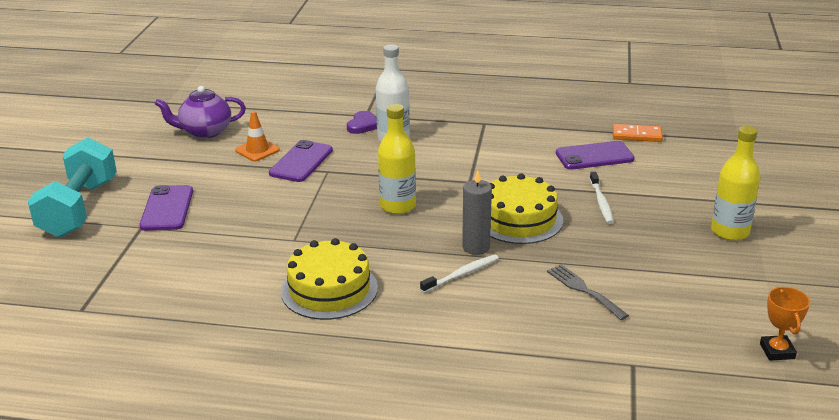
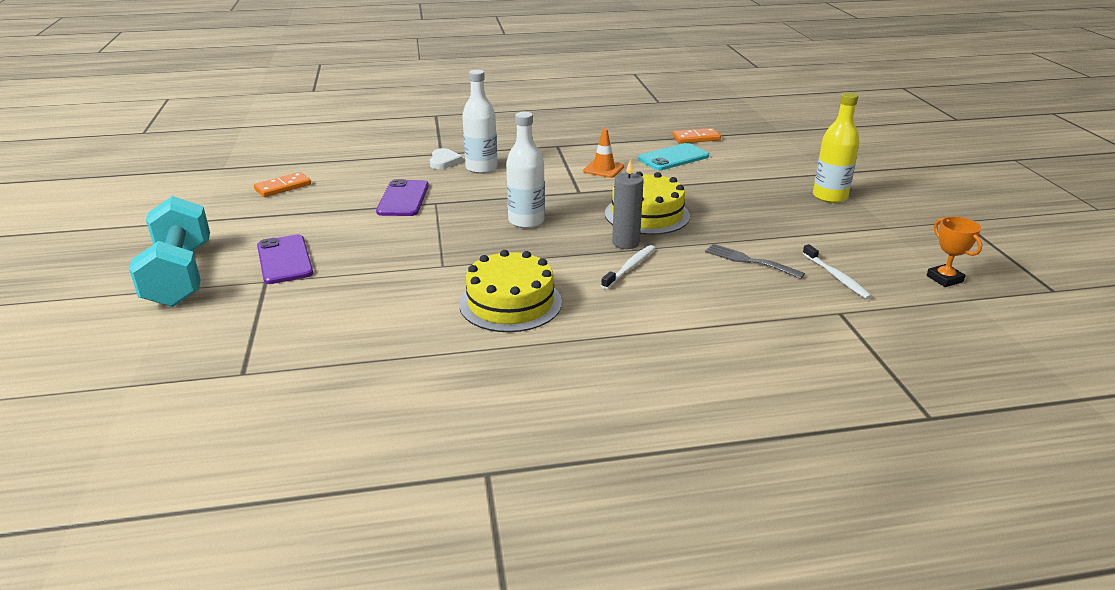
camera: 20 degrees left, 0 degrees up
purple teapot [155,86,246,138] -> orange domino [254,172,311,197]
orange traffic cone [235,111,280,162] -> orange traffic cone moved to [583,129,624,178]
purple heart [347,111,377,134] -> white heart [430,148,463,169]
yellow bottle [378,104,416,214] -> white bottle [506,112,545,228]
purple phone [556,141,635,170] -> turquoise phone [638,143,709,170]
white toothbrush [590,172,614,224] -> white toothbrush moved to [803,244,872,299]

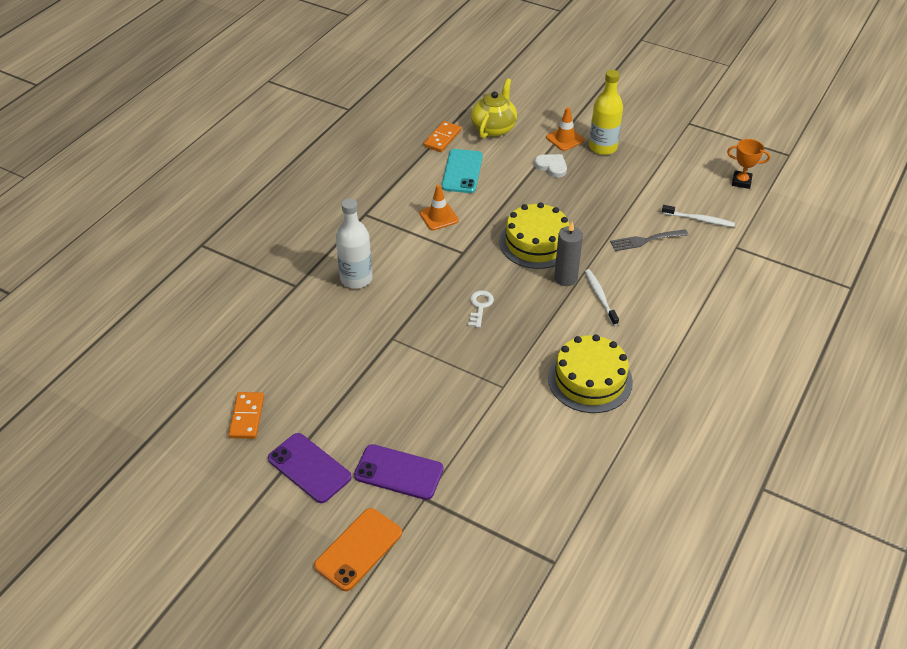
camera: 50 degrees left, 15 degrees up
turquoise dumbbell [129,196,210,307] -> orange phone [314,508,402,591]
purple phone [376,179,429,216] -> purple phone moved to [268,433,352,503]
white heart [430,148,463,169] -> white heart moved to [534,154,567,178]
white bottle [506,112,545,228] -> white key [468,290,494,328]
none -> yellow teapot [471,78,517,138]
none -> orange traffic cone [546,107,584,151]

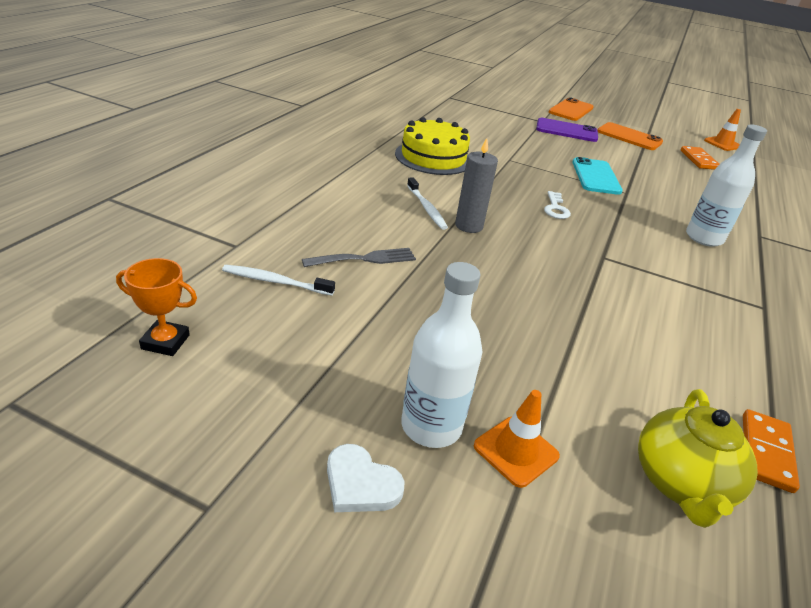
camera: 170 degrees right, 10 degrees down
purple phone [268,433,352,503] -> orange phone [598,122,663,150]
orange traffic cone [419,185,459,230] -> orange traffic cone moved to [704,109,741,151]
turquoise phone [442,149,483,193] -> turquoise phone moved to [572,157,623,195]
yellow cake [500,202,570,269] -> none
white heart [534,154,567,178] -> white heart moved to [327,444,405,512]
yellow bottle [589,70,623,155] -> white bottle [401,262,483,448]

